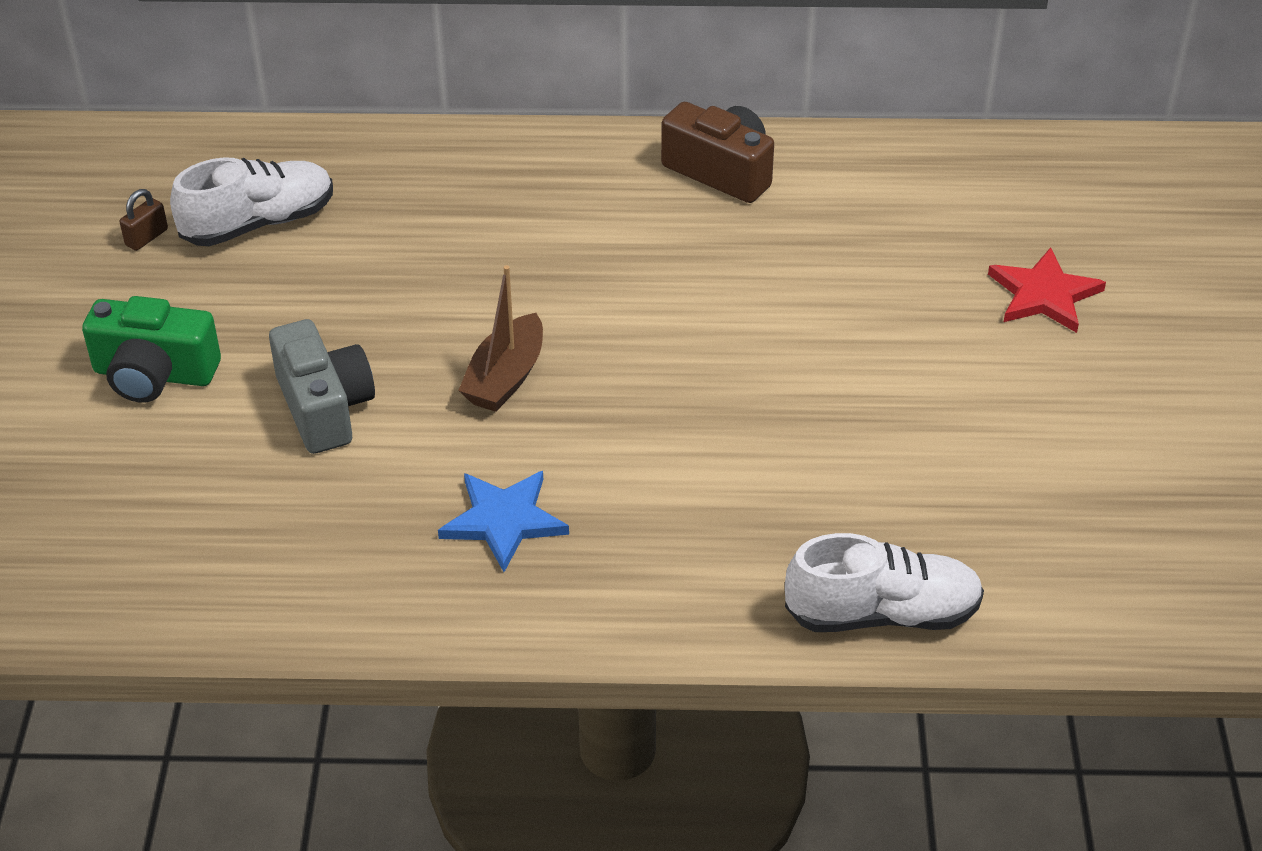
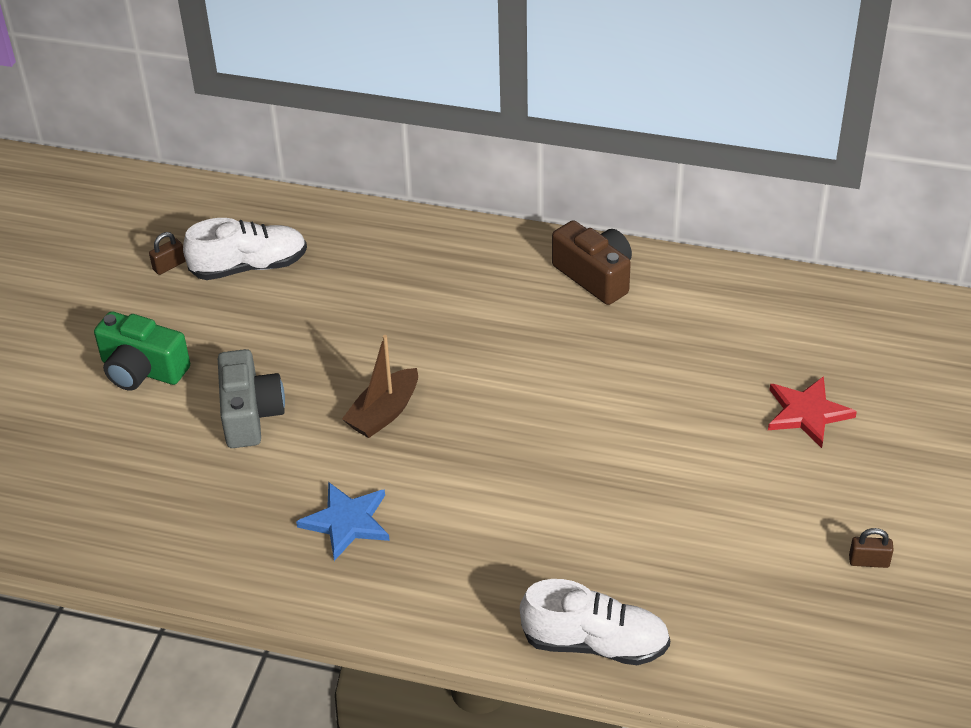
camera: 15 degrees right, 0 degrees up
none -> brown padlock [849,528,894,568]

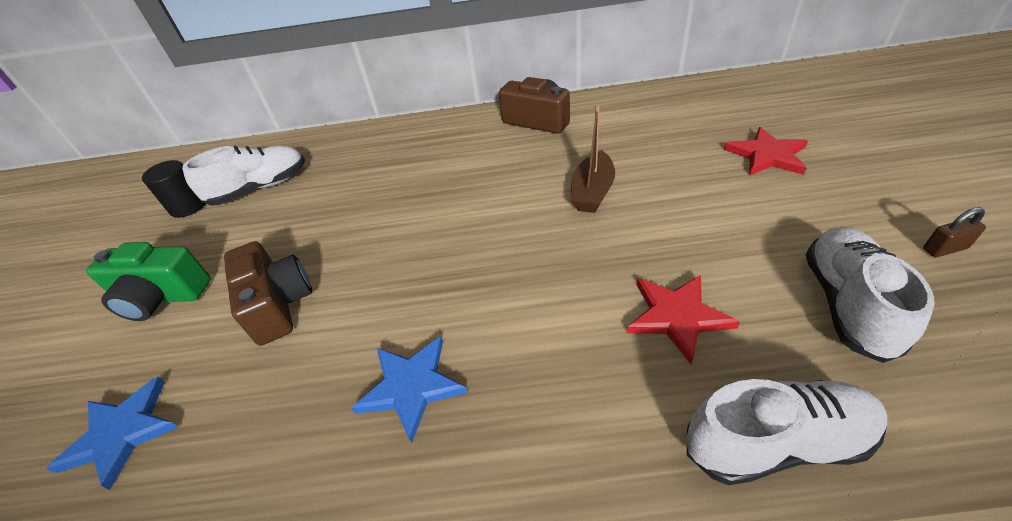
camera: 15 degrees left, 0 degrees up
brown padlock [149,232,186,275] -> black cylinder [142,160,206,218]
grey camera [218,349,285,448] -> brown camera [224,241,312,346]
brown boat [342,335,418,438] -> brown boat moved to [571,104,615,213]
none -> blue star [46,376,178,490]
none -> red star [627,275,740,364]
none -> white shoe [806,226,935,363]

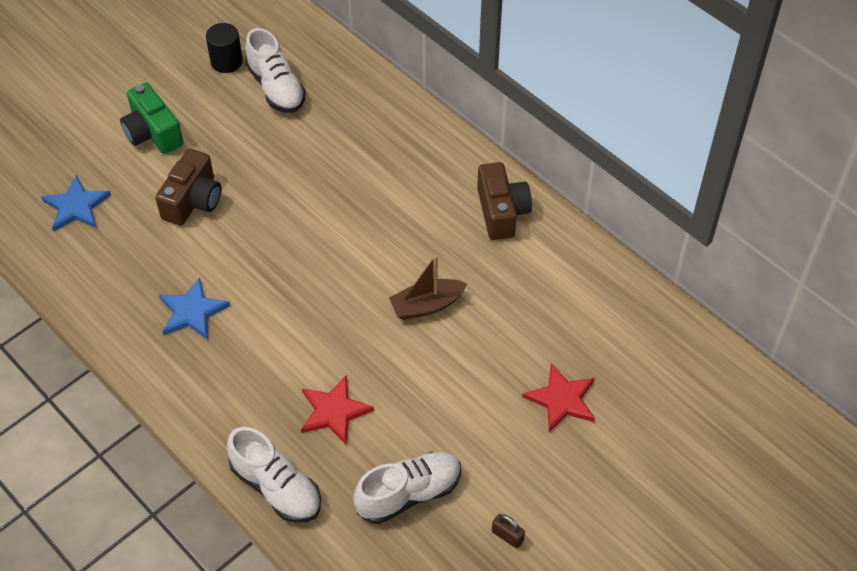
camera: 45 degrees right, 10 degrees up
white shoe [182,145,305,206] -> white shoe turned 45 degrees clockwise [245,28,306,113]

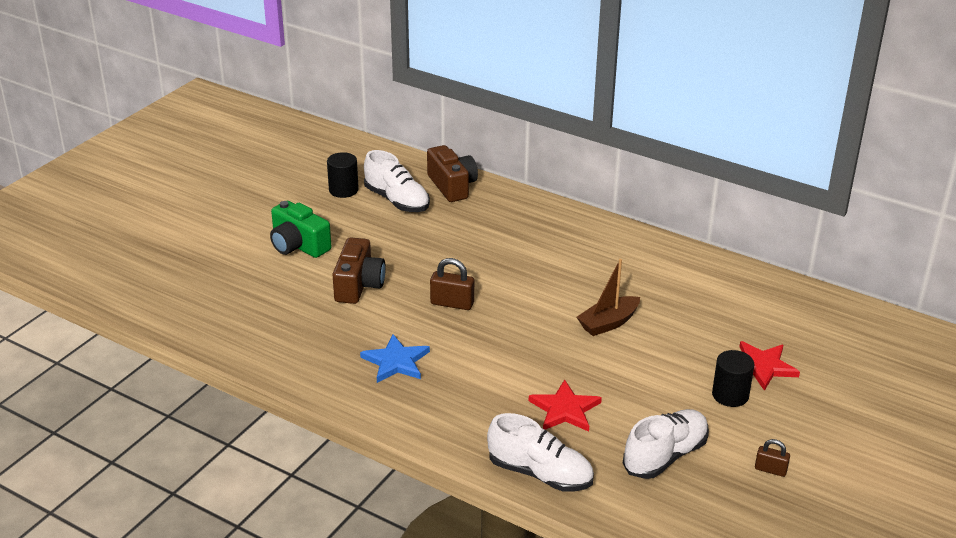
camera: 15 degrees left, 20 degrees down
blue star [41,175,111,231] -> none
brown camera [477,162,532,240] -> brown camera moved to [427,145,478,202]
none -> brown padlock [430,258,474,310]
none -> black cylinder [712,350,755,407]

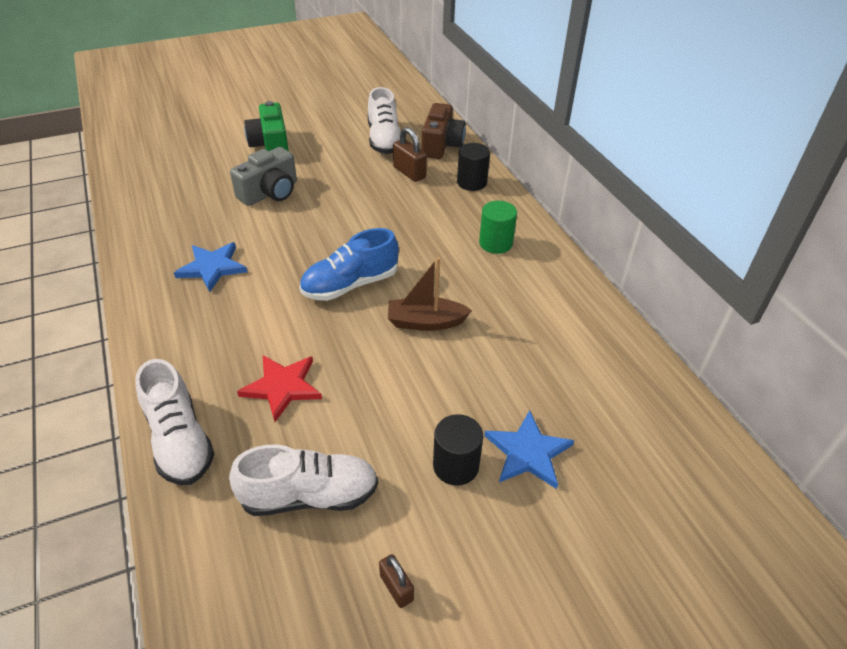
camera: 35 degrees right, 10 degrees up
black cylinder [327,152,359,198] -> black cylinder moved to [457,143,490,191]
brown camera [332,237,386,304] -> grey camera [230,147,297,206]
brown padlock [430,258,474,310] -> brown padlock moved to [393,127,427,182]
red star [739,341,800,391] -> blue star [484,410,574,489]
none -> blue shoe [300,228,399,301]
none -> green cylinder [479,201,517,254]

